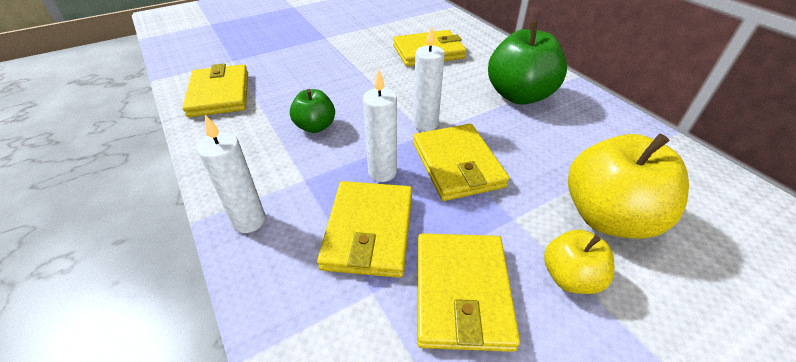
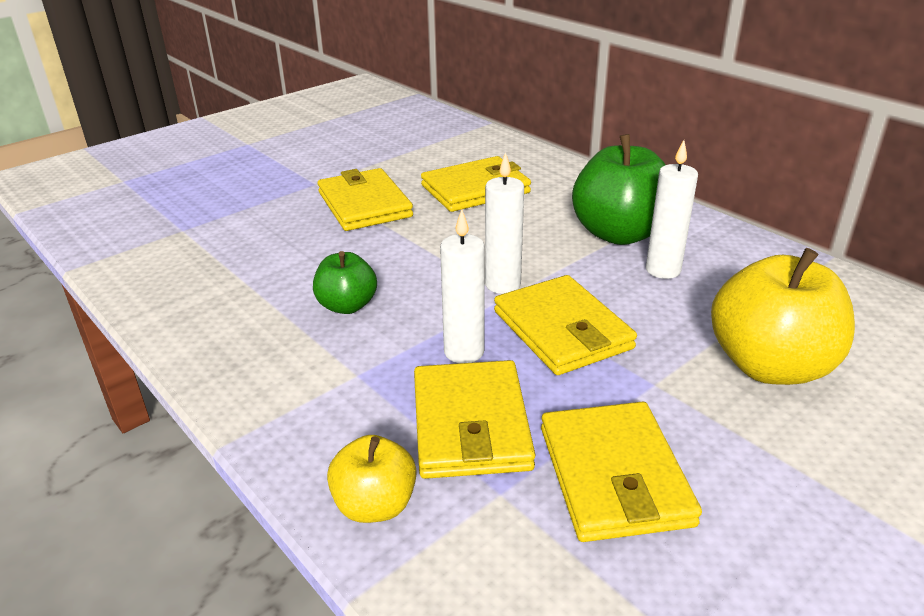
camera: 10 degrees left, 10 degrees down
yellow wallet [182,63,248,117] -> yellow wallet moved to [318,168,413,231]
white candle [197,115,266,233] -> white candle moved to [646,140,698,279]
yellow apple [544,230,614,294] -> yellow apple moved to [327,435,416,523]

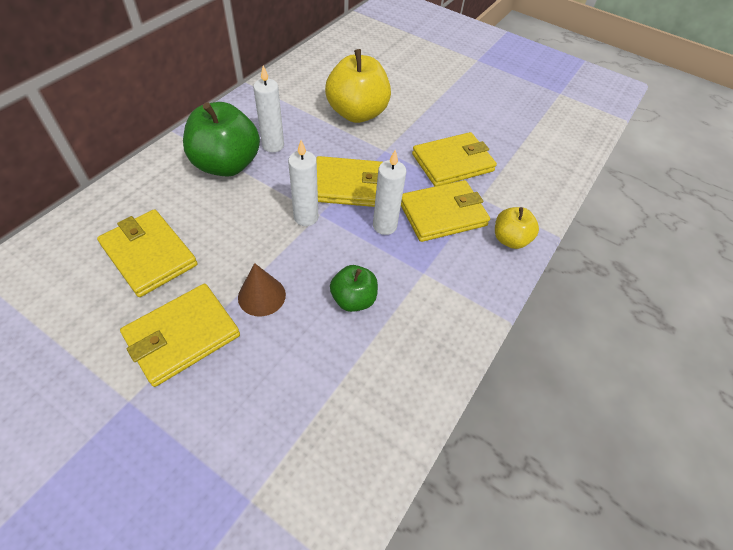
camera: 110 degrees left, 20 degrees up
yellow wallet [494,275,637,375] -> yellow wallet turned 45 degrees clockwise [316,156,383,207]
none -> brown cone [238,263,286,316]

